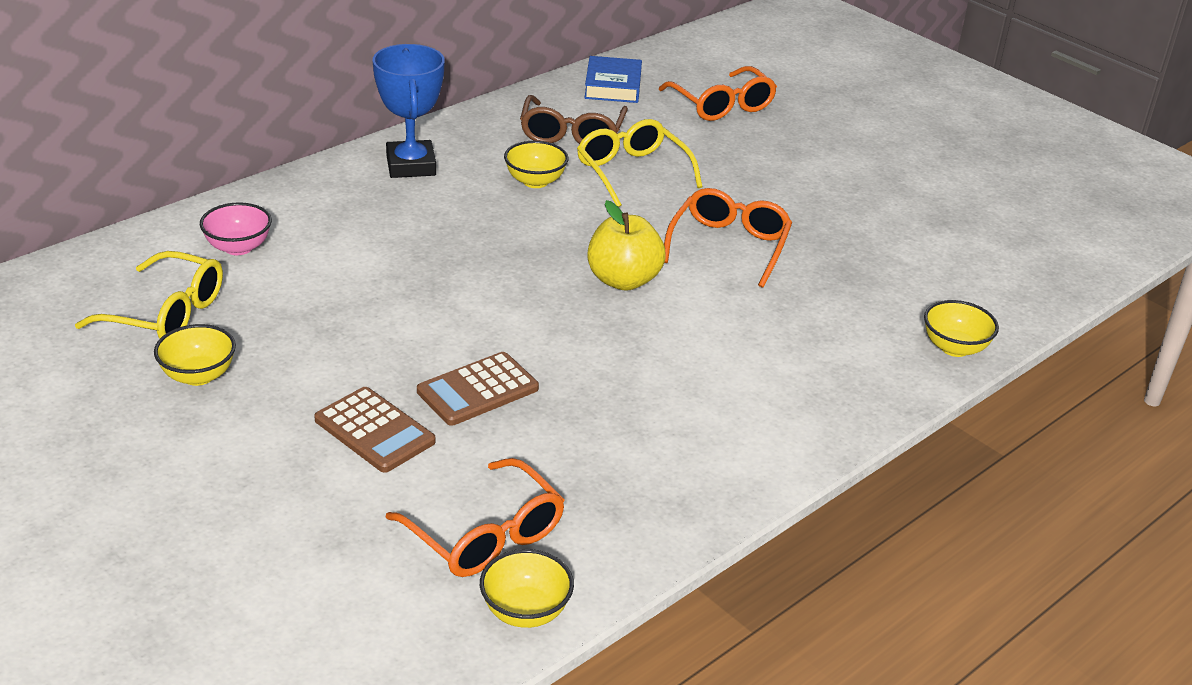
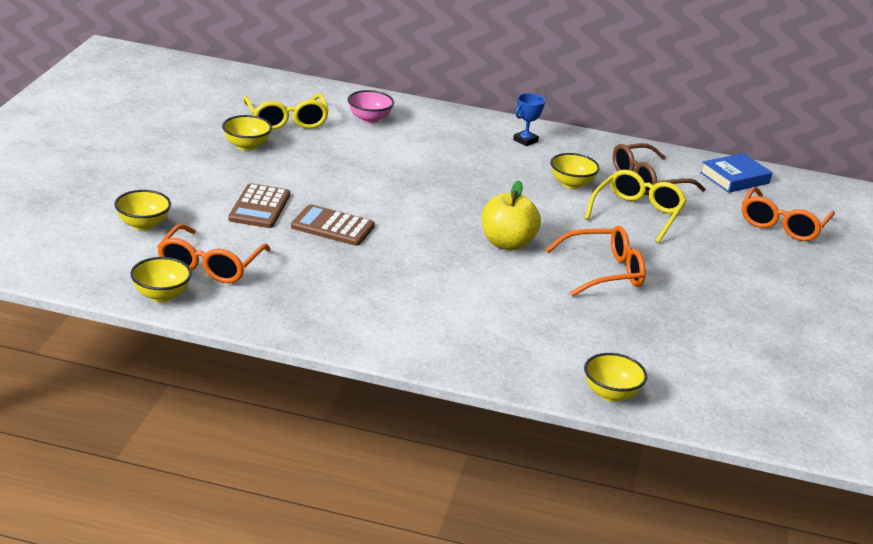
camera: 55 degrees right, 5 degrees down
blue trophy [373,44,445,178] -> blue trophy [513,93,545,146], size x0.54
none -> yellow bowl [114,190,171,231]

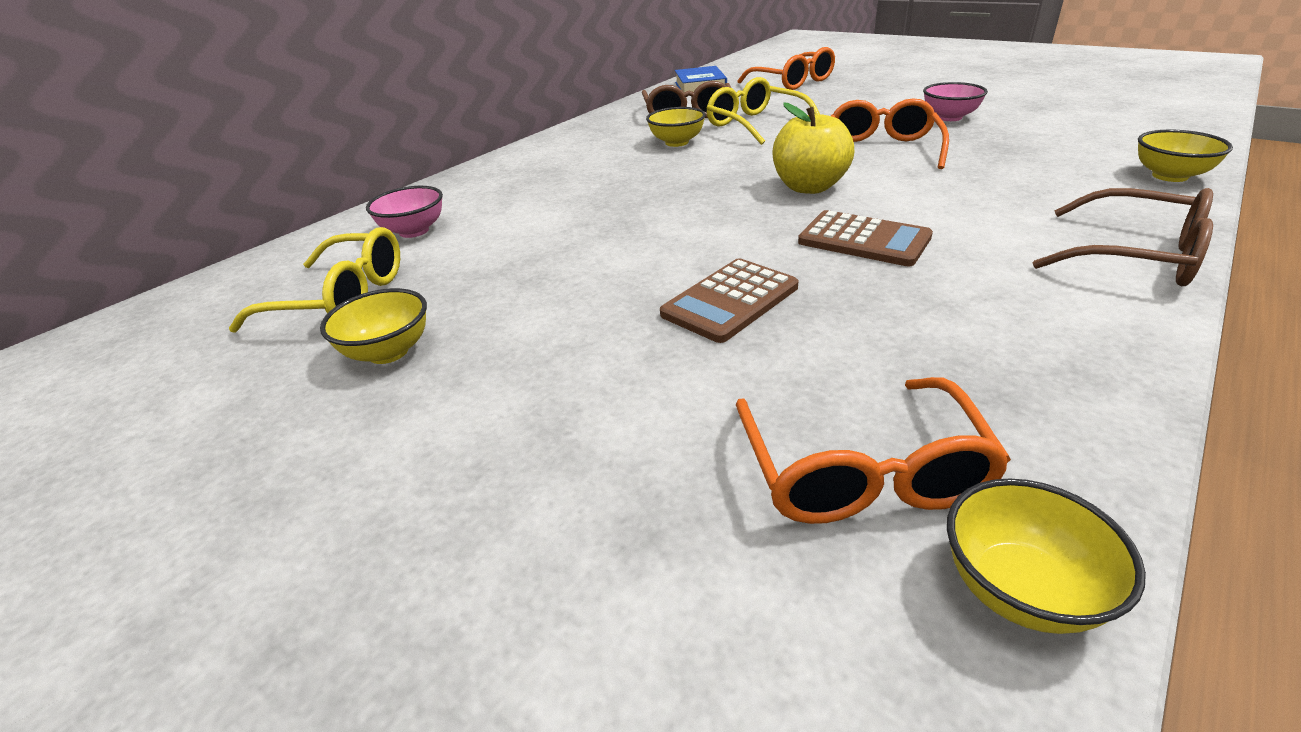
camera: 60 degrees left, 5 degrees up
yellow bowl [114,190,171,231] -> none
orange glasses [157,224,271,283] -> orange glasses turned 45 degrees clockwise [736,377,1011,524]
brown calculator [228,183,290,228] -> brown calculator moved to [798,210,933,266]
blue trophy [513,93,545,146] -> none
none -> pink bowl [923,82,988,121]
none -> brown glasses [1033,188,1213,286]

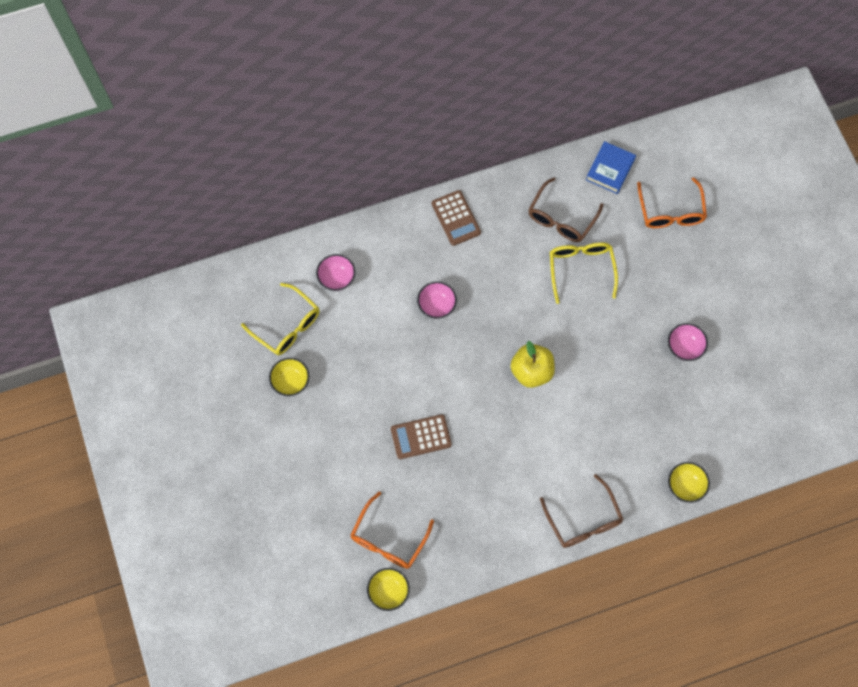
camera: 30 degrees right, 35 degrees up
yellow bowl [646,107,706,147] -> none
brown calculator [798,210,933,266] -> brown calculator moved to [432,190,481,246]
orange glasses [831,98,949,169] -> none
none -> pink bowl [417,281,457,319]

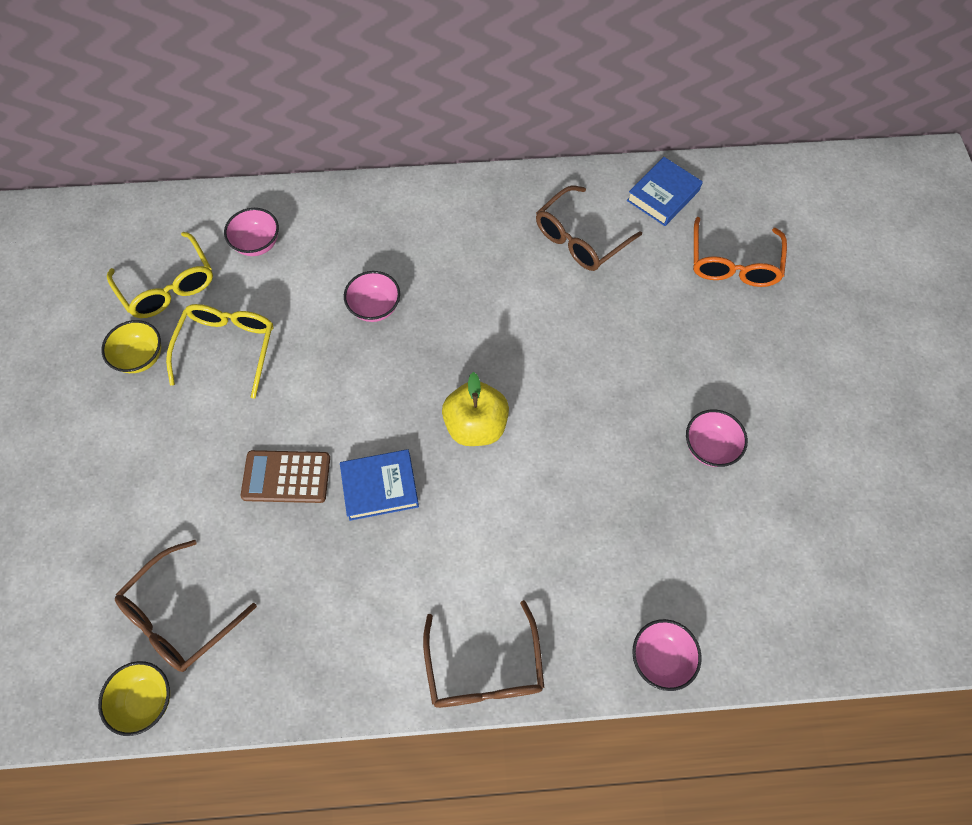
camera: 15 degrees right, 5 degrees down
orange glasses [350,491,434,569] -> brown glasses [115,540,257,672]
brown calculator [432,190,481,246] -> none
yellow glasses [550,242,618,304] -> yellow glasses moved to [166,304,273,399]
yellow bowl [668,462,710,503] -> pink bowl [632,619,702,691]
none -> blue book [340,449,419,521]

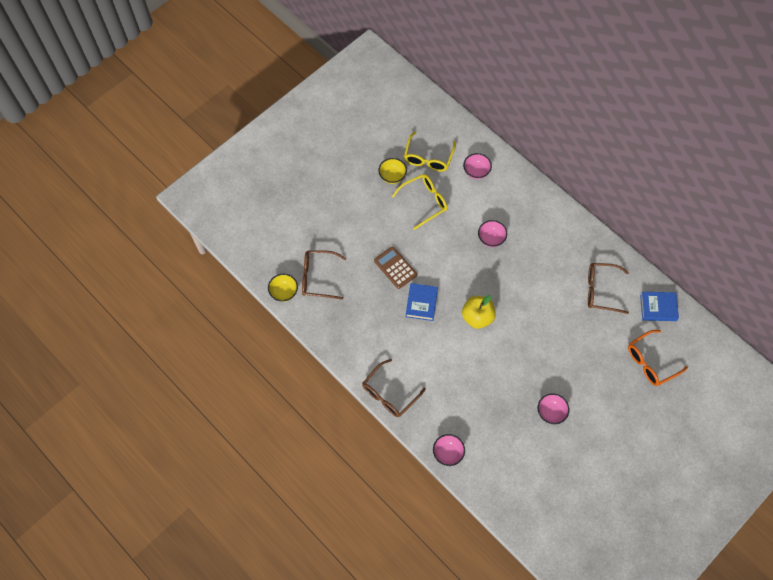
camera: 50 degrees right, 0 degrees up
blue book [340,449,419,521] -> blue book turned 60 degrees clockwise [406,283,438,321]

